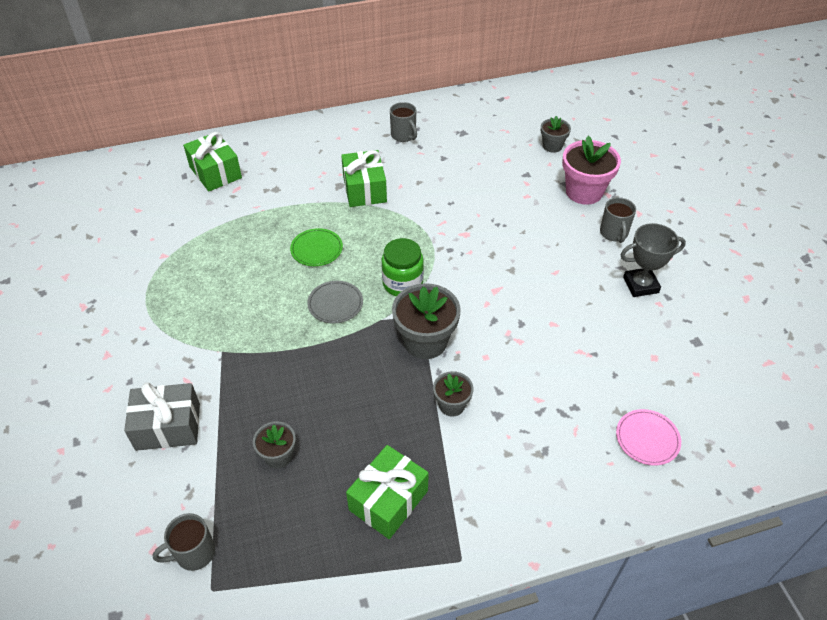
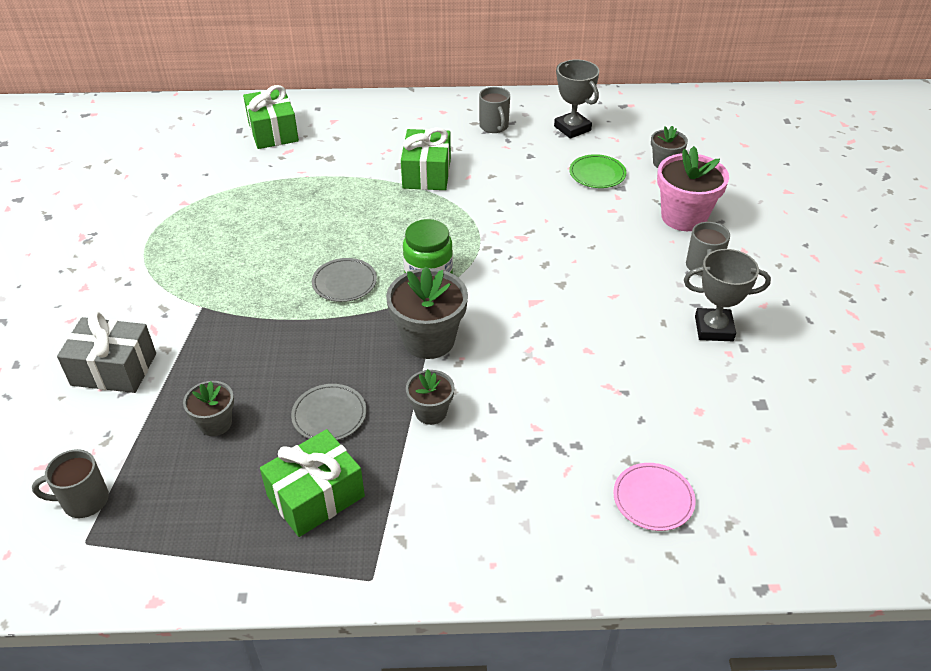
camera: 15 degrees right, 5 degrees down
green plate [290,228,343,266] -> green plate moved to [569,154,627,188]
none -> grey plate [291,384,366,440]
none -> grey trophy [554,60,599,139]

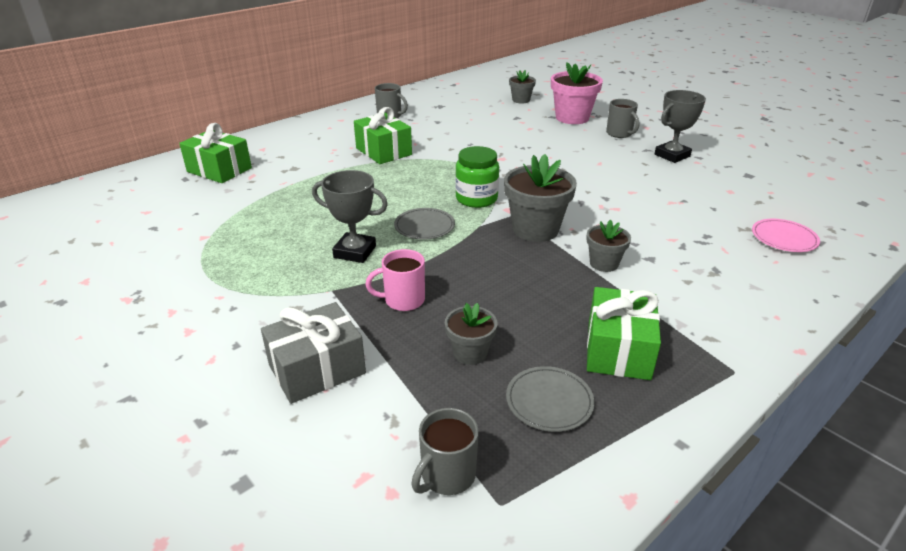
camera: 40 degrees left, 10 degrees down
grey plate [291,384,366,440] -> grey plate moved to [506,366,595,432]
grey trophy [554,60,599,139] -> grey trophy moved to [312,170,388,263]
green plate [569,154,627,188] -> none
none -> pink mug [365,249,425,311]

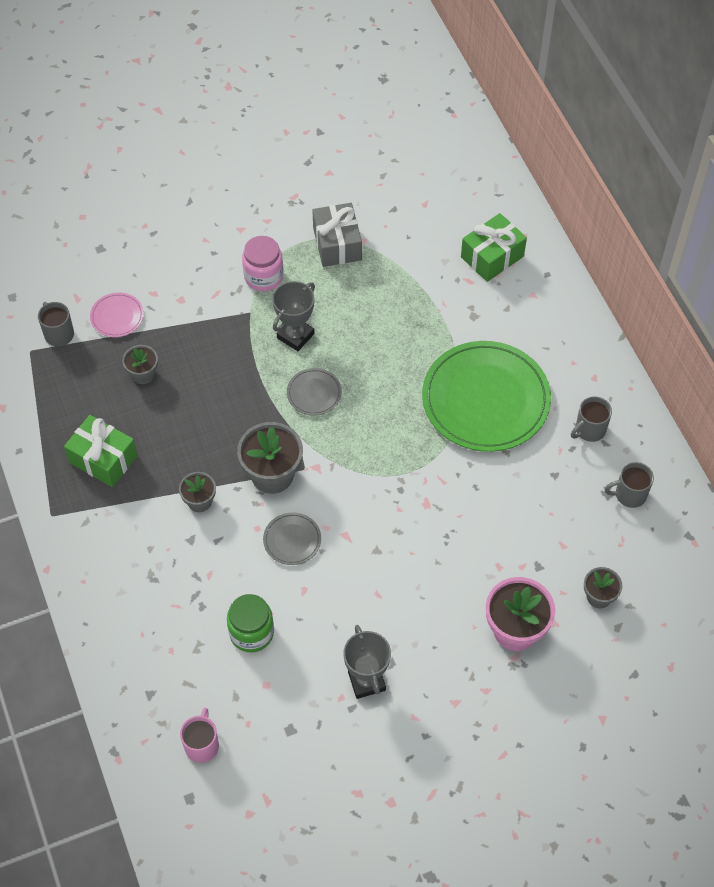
camera: 110 degrees right, 25 degrees up
grey gift [261,302,366,404] -> grey gift moved to [312,203,362,267]
green gift [354,107,412,164] -> green plate [422,341,551,452]
pink mug [365,249,425,311] -> pink mug moved to [180,708,219,763]
green jar [455,146,499,208] -> green jar moved to [227,594,274,653]
grey plate [506,366,595,432] -> grey plate moved to [263,512,321,565]
grey mug [606,99,639,138] -> grey mug moved to [604,462,654,508]
pink plate [752,219,820,252] -> pink plate moved to [90,293,144,337]
none -> pink jar [242,236,283,292]

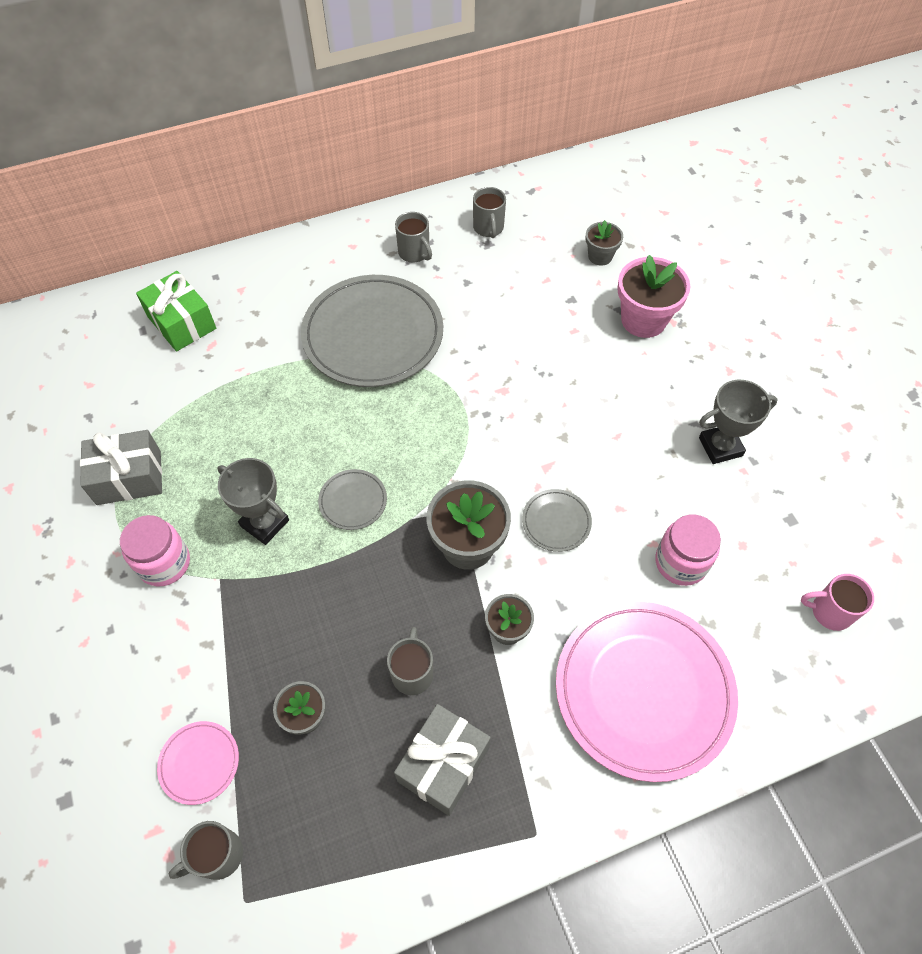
camera: 90 degrees left, 0 degrees up
green gift [64,415,138,487] -> grey gift [394,704,491,816]
green jar [227,594,274,653] -> pink jar [655,515,721,586]
green plate [422,341,551,452] -> grey plate [301,275,443,387]
none -> grey mug [387,627,433,695]
none -> pink plate [556,602,738,782]

